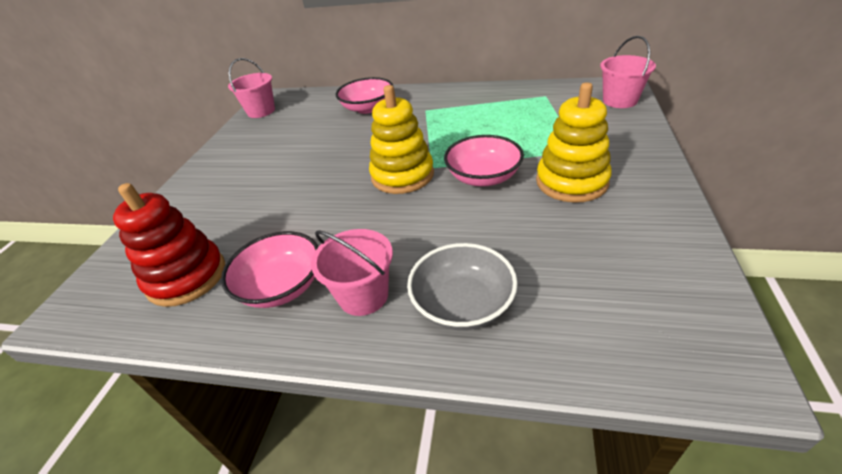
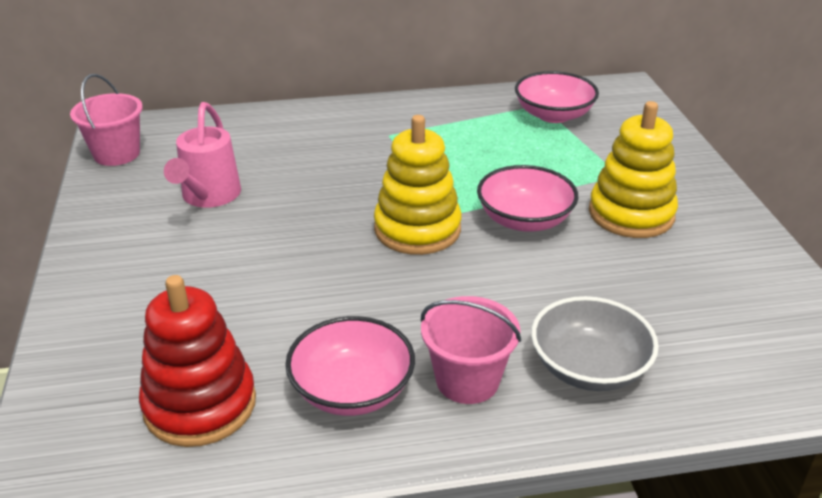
camera: 25 degrees left, 5 degrees down
pink bowl [336,77,393,114] -> pink bowl moved to [515,71,599,123]
pink bucket [600,36,656,108] -> none
none -> pink watering can [164,102,241,208]

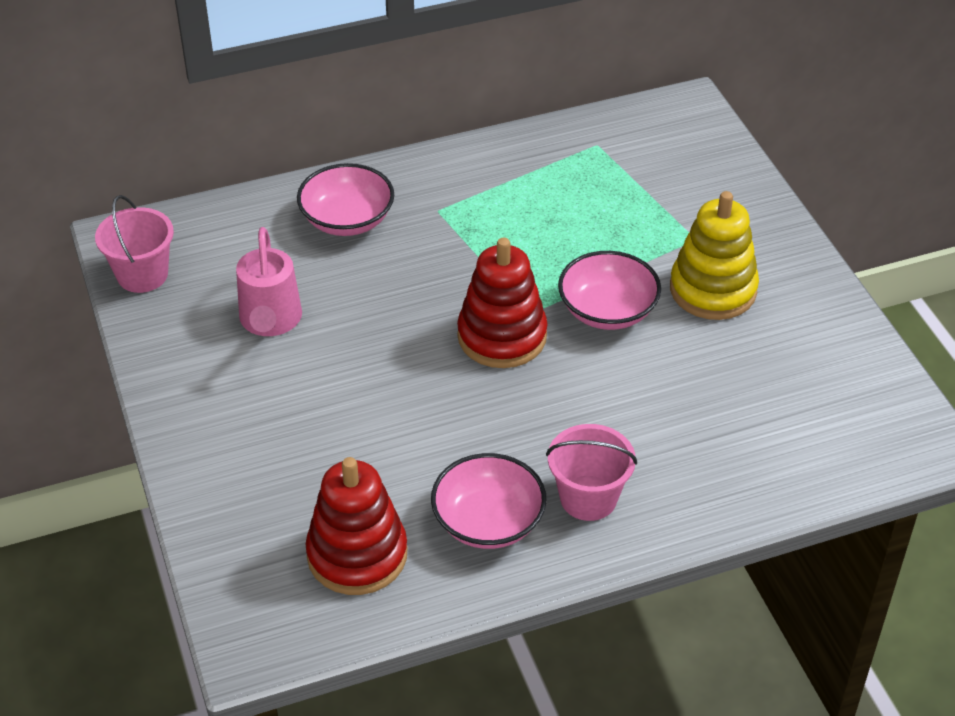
camera: 10 degrees left, 10 degrees up
yellow stacking toy [374,115,462,255] -> red stacking toy [457,238,548,368]
pink bowl [515,71,599,123] -> pink bowl moved to [297,163,394,236]
grey bowl [531,296,659,391] -> none

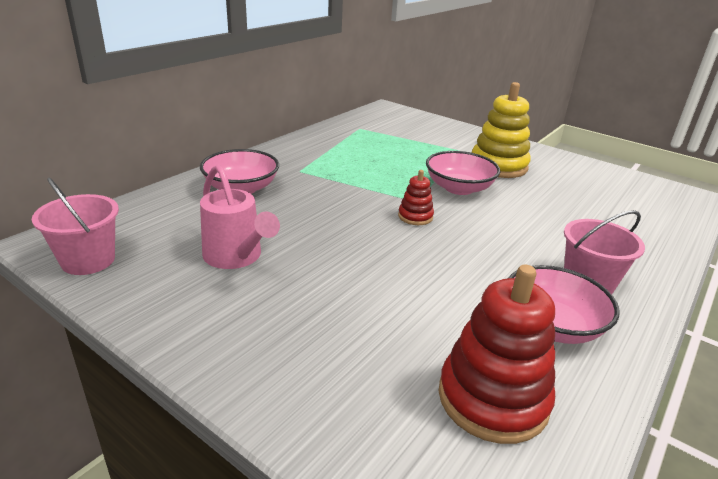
camera: 35 degrees left, 15 degrees down
red stacking toy [457,238,548,368] -> red stacking toy [398,170,434,225], size x0.50

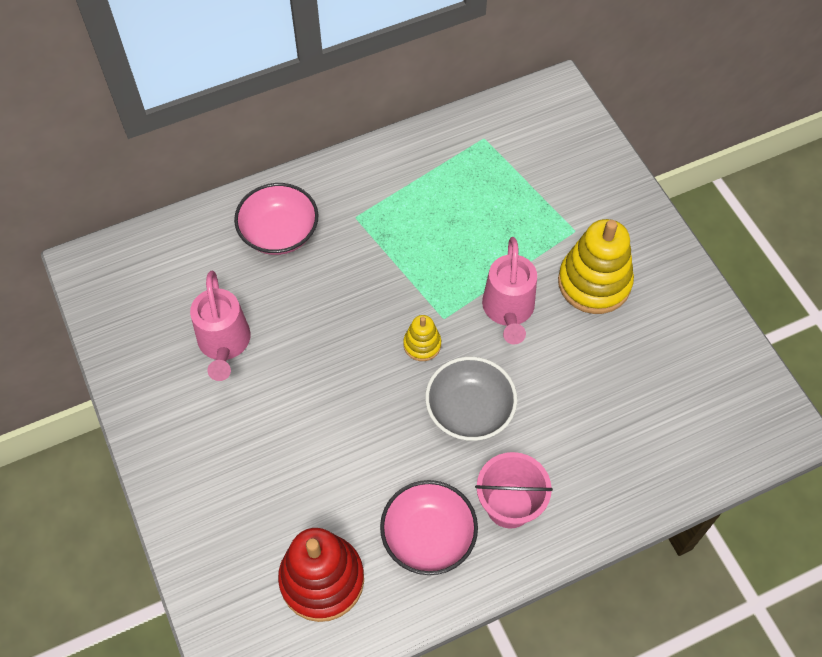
camera: 30 degrees right, 30 degrees up
pink bucket [32,178,119,275] -> none
red stacking toy [398,170,434,225] -> yellow stacking toy [403,315,441,361]
pink bowl [426,151,500,195] -> pink watering can [482,237,537,344]
none -> grey bowl [425,357,517,441]

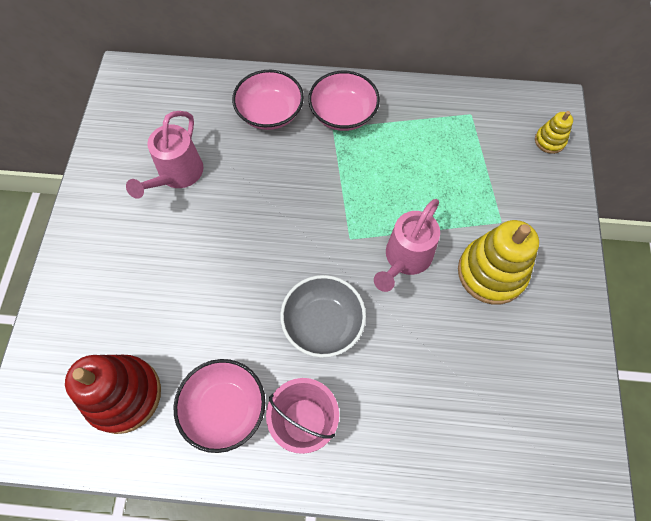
camera: 30 degrees right, 5 degrees up
yellow stacking toy [403,315,441,361] -> yellow stacking toy moved to [535,111,573,154]
none -> pink bowl [308,71,380,131]

